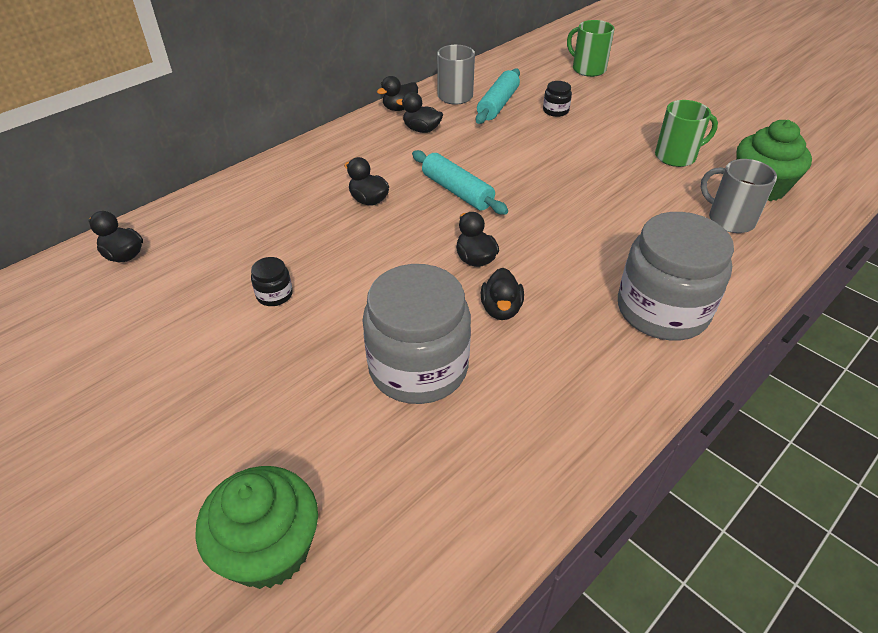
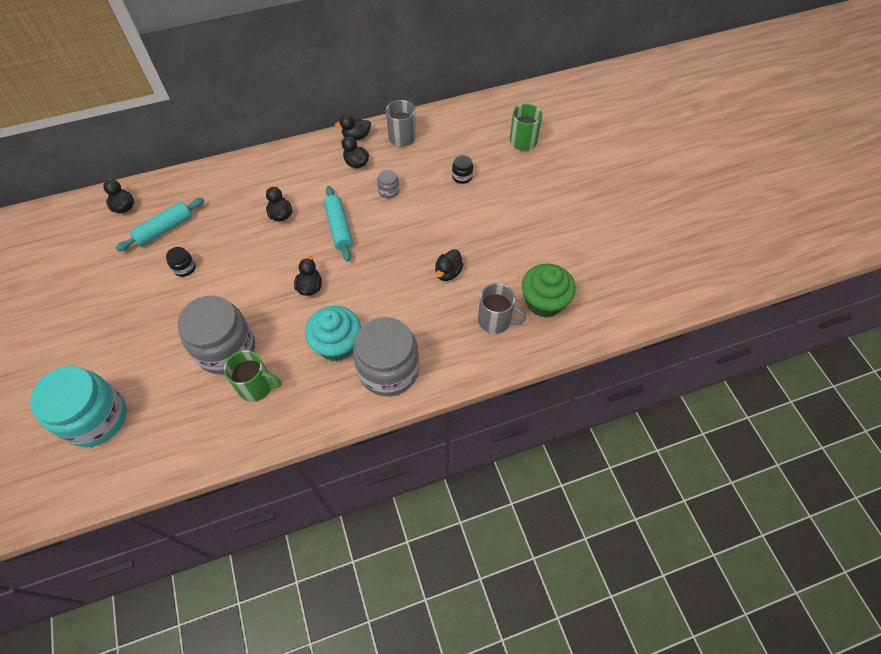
camera: 25 degrees right, 15 degrees up
green cupcake [195,466,318,589] -> turquoise jar [30,366,127,447]
turquoise rolling pin [476,68,520,124] -> turquoise rolling pin moved to [116,198,204,251]
black duck [481,268,524,320] -> black duck moved to [435,249,464,281]
green mug [655,100,718,167] -> green mug moved to [224,350,282,402]
grey mug [701,159,777,233] -> grey mug turned 135 degrees clockwise [478,283,526,334]
none -> turquoise cupcake [305,306,361,361]
none -> grey jar [377,170,399,198]

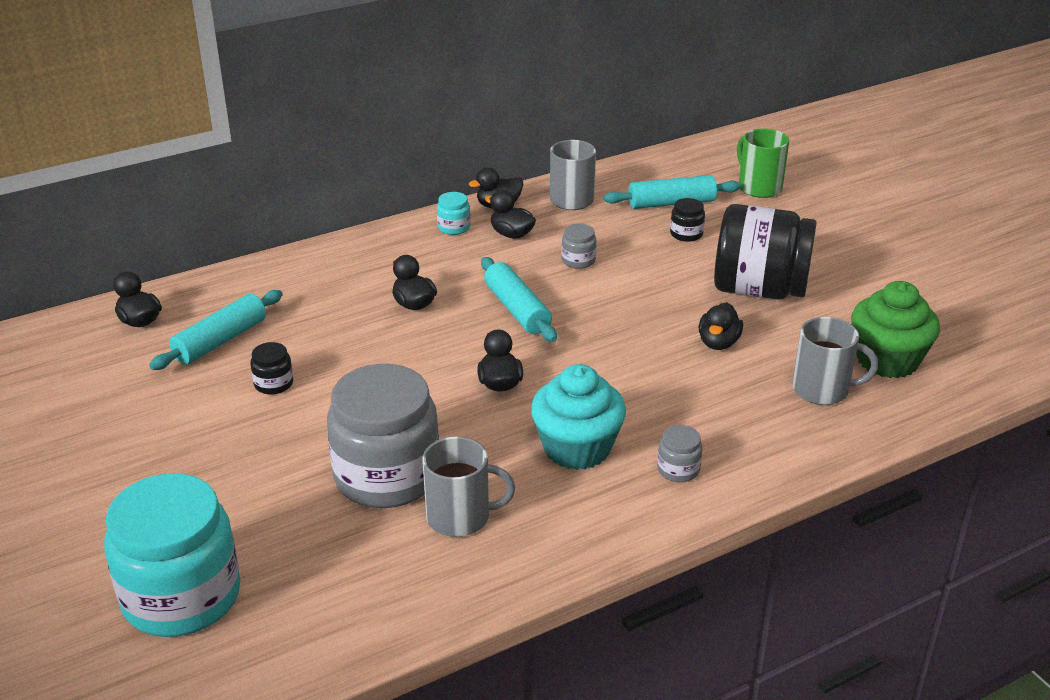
camera: 10 degrees left, 25 degrees down
green mug [224,350,282,402] -> grey mug [422,436,515,537]
grey jar [353,317,419,396] -> grey jar [657,425,703,482], size x0.41
none -> turquoise jar [437,192,470,235]
none -> turquoise rolling pin [604,175,741,209]
none -> black jar [714,204,817,300]

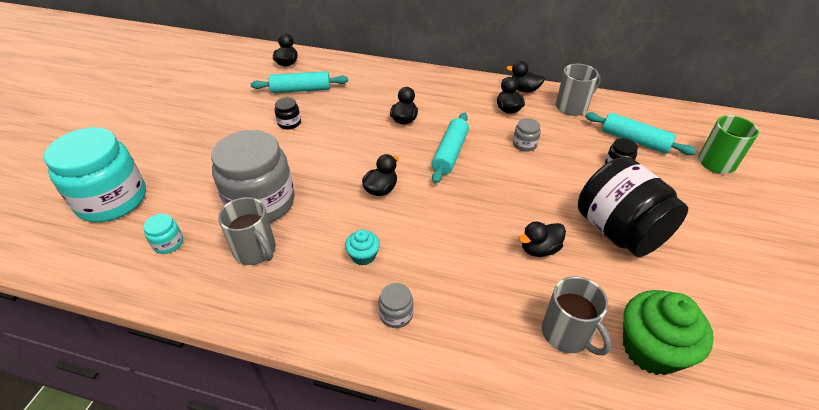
camera: 45 degrees right, 10 degrees up
turquoise jar [437,192,470,235] -> turquoise jar moved to [143,214,183,254]
turquoise cupcake [531,364,626,470] -> turquoise cupcake [345,230,380,266], size x0.50

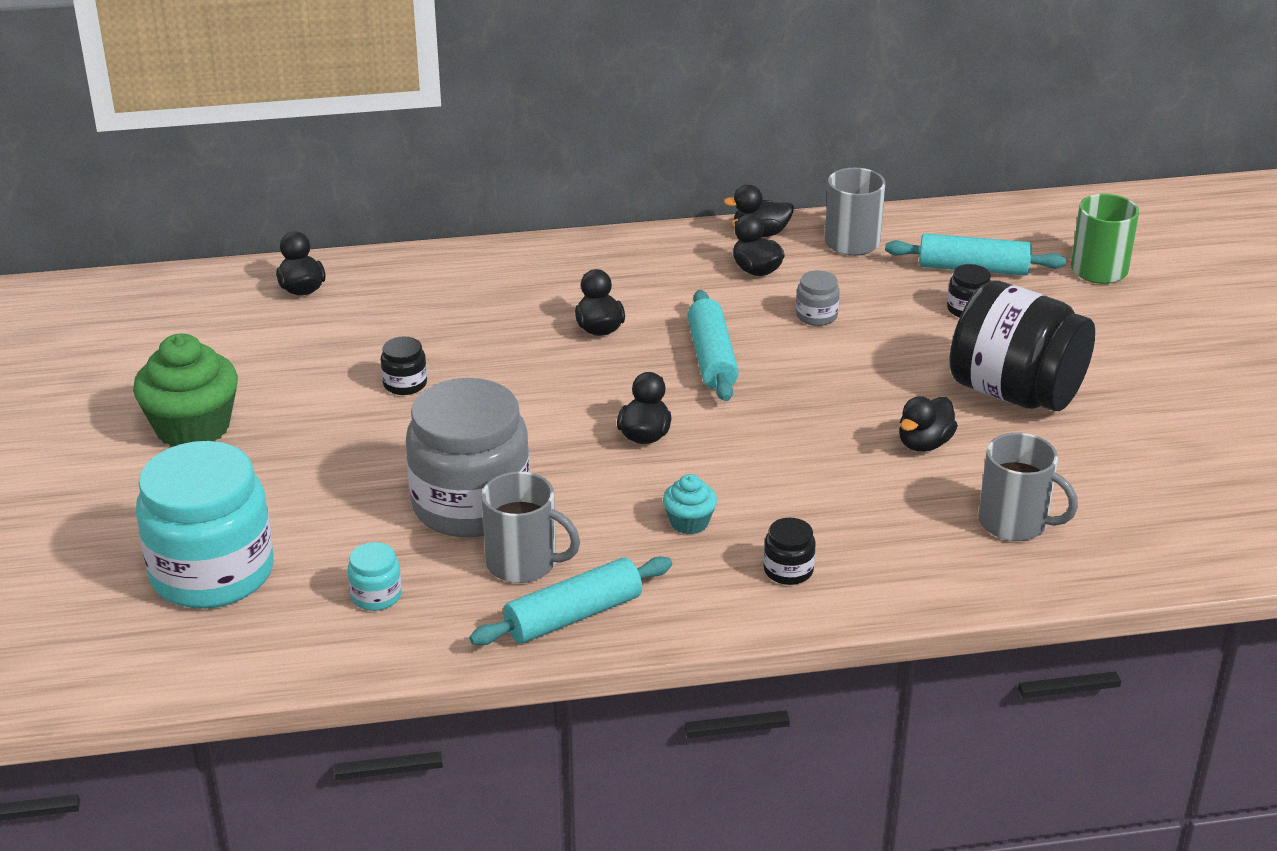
camera: 25 degrees left, 10 degrees down
turquoise rolling pin [251,71,348,93] -> turquoise rolling pin moved to [469,556,672,645]
grey jar [378,283,414,328] -> black jar [764,518,816,585]
green cupcake [623,290,714,375] -> green cupcake moved to [133,334,238,447]

